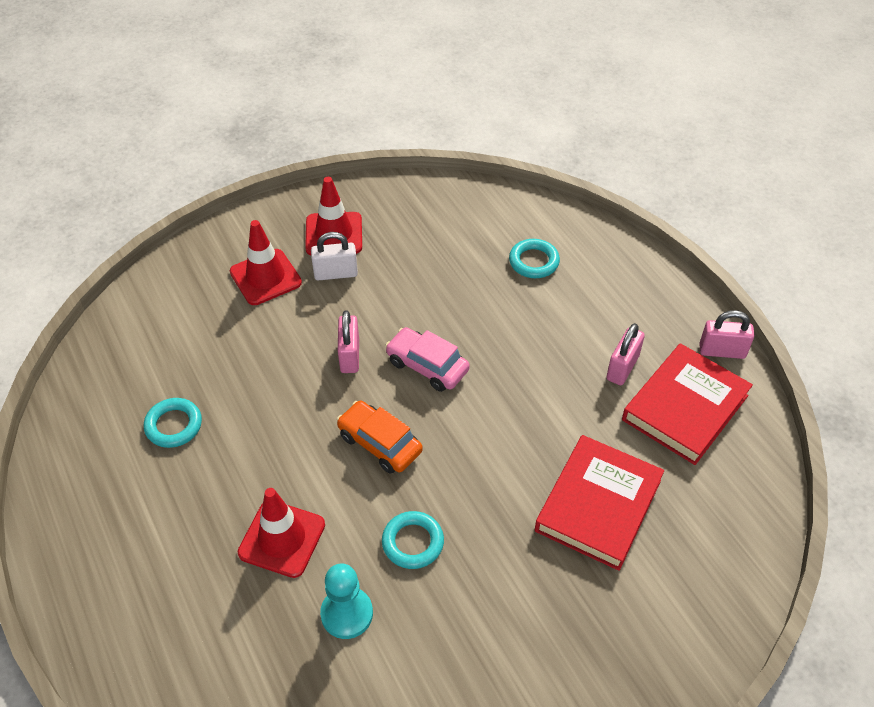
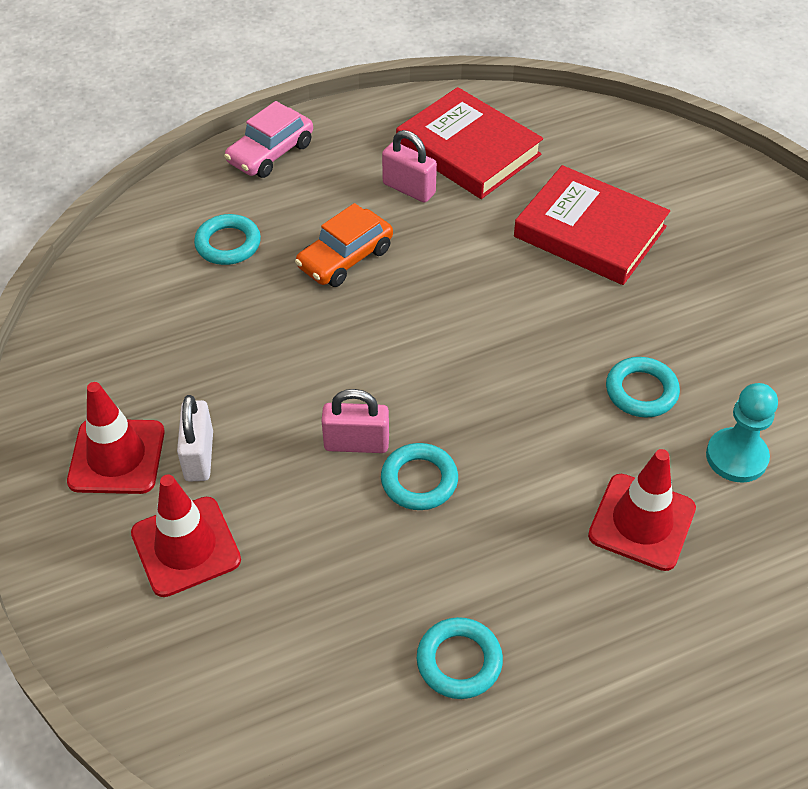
camera: 85 degrees left, 0 degrees up
orange car [337,401,423,474] -> orange car moved to [295,203,393,287]
pink car [385,327,470,392] -> pink car moved to [224,101,313,178]
pink padlock [699,310,754,359] -> none
none -> turquoise ring [381,443,458,510]

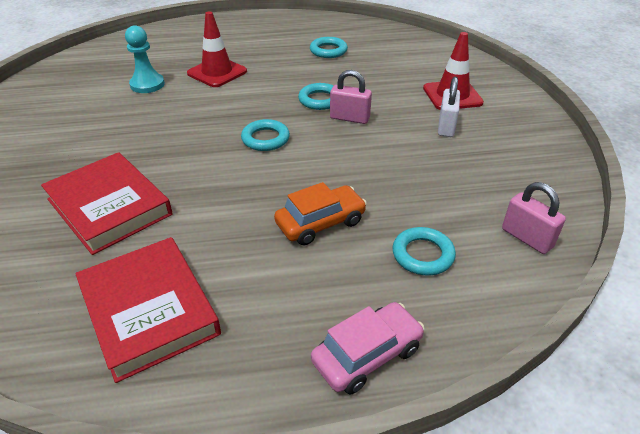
camera: 165 degrees left, 10 degrees down
red traffic cone [67,382,165,494] -> none
pink padlock [382,130,437,203] -> pink padlock moved to [502,182,566,254]
turquoise ring [606,357,680,418] -> turquoise ring moved to [241,119,290,151]

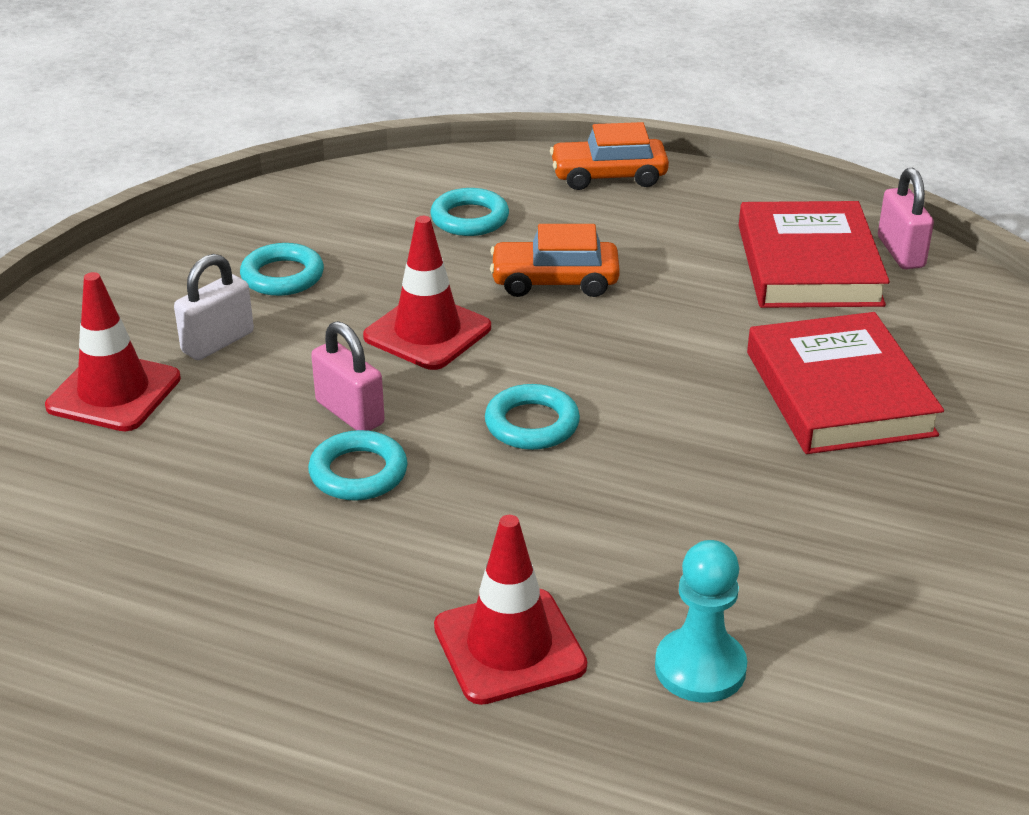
camera: 150 degrees left, 5 degrees down
turquoise ring [310,37,348,58] -> turquoise ring moved to [240,243,324,296]
pink car [311,302,425,395] -> orange car [550,122,669,190]
pink padlock [502,182,566,254] -> pink padlock moved to [878,168,934,269]
none -> red traffic cone [363,216,491,370]

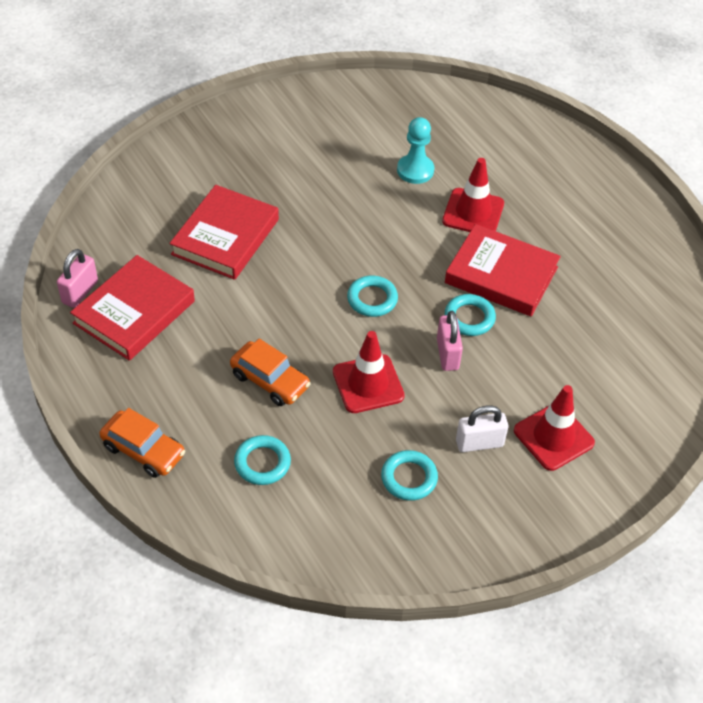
camera: 145 degrees left, 15 degrees up
none -> red book [445,224,561,317]

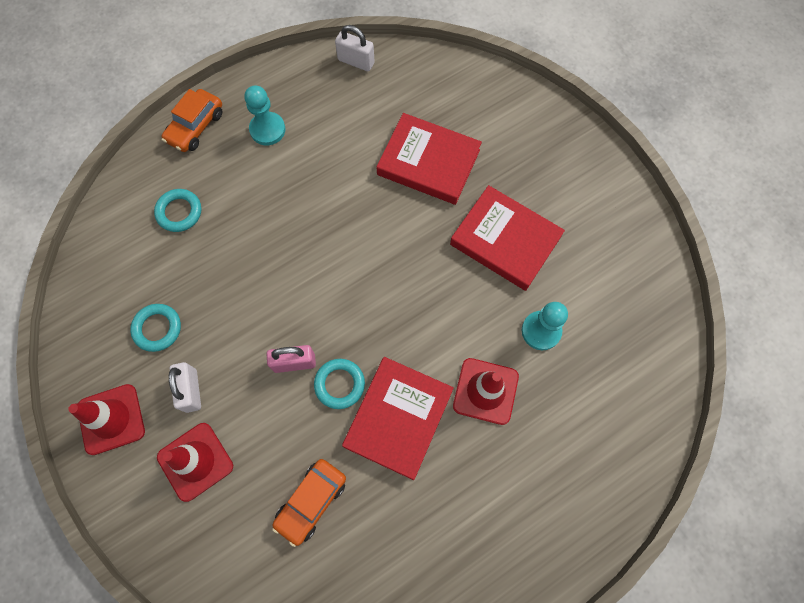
camera: 90 degrees right, 20 degrees up
pink padlock [57,249,98,308] -> white padlock [335,25,375,71]
red book [70,255,195,361] -> red book moved to [450,185,565,291]
orange car [230,339,311,406] -> orange car moved to [272,459,346,547]
red traffic cone [333,331,405,413] -> red traffic cone moved to [68,384,145,455]
turquoise ring [347,276,398,317] -> none
none -> turquoise pawn [244,86,286,145]

